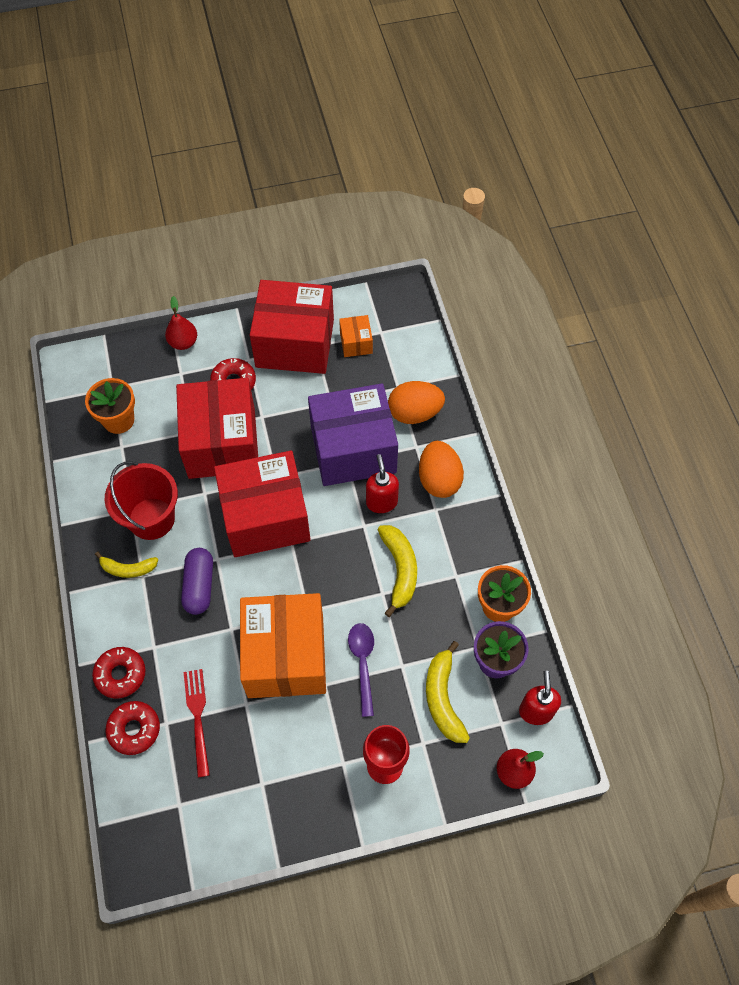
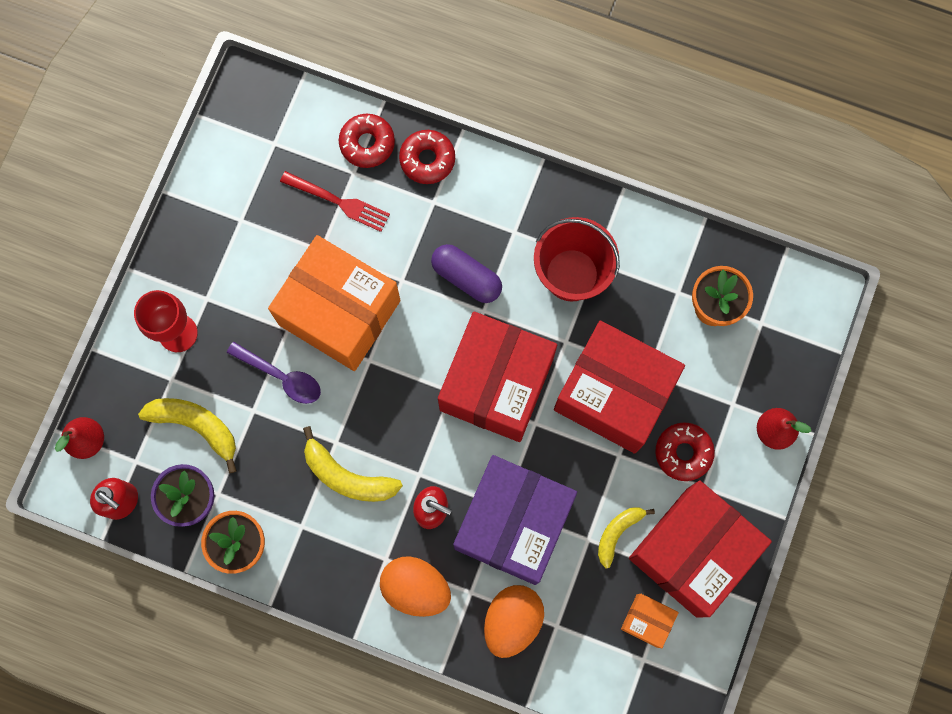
camera: 125 degrees right, 15 degrees up
yellow banana [95,552,158,578] -> yellow banana moved to [598,507,655,568]

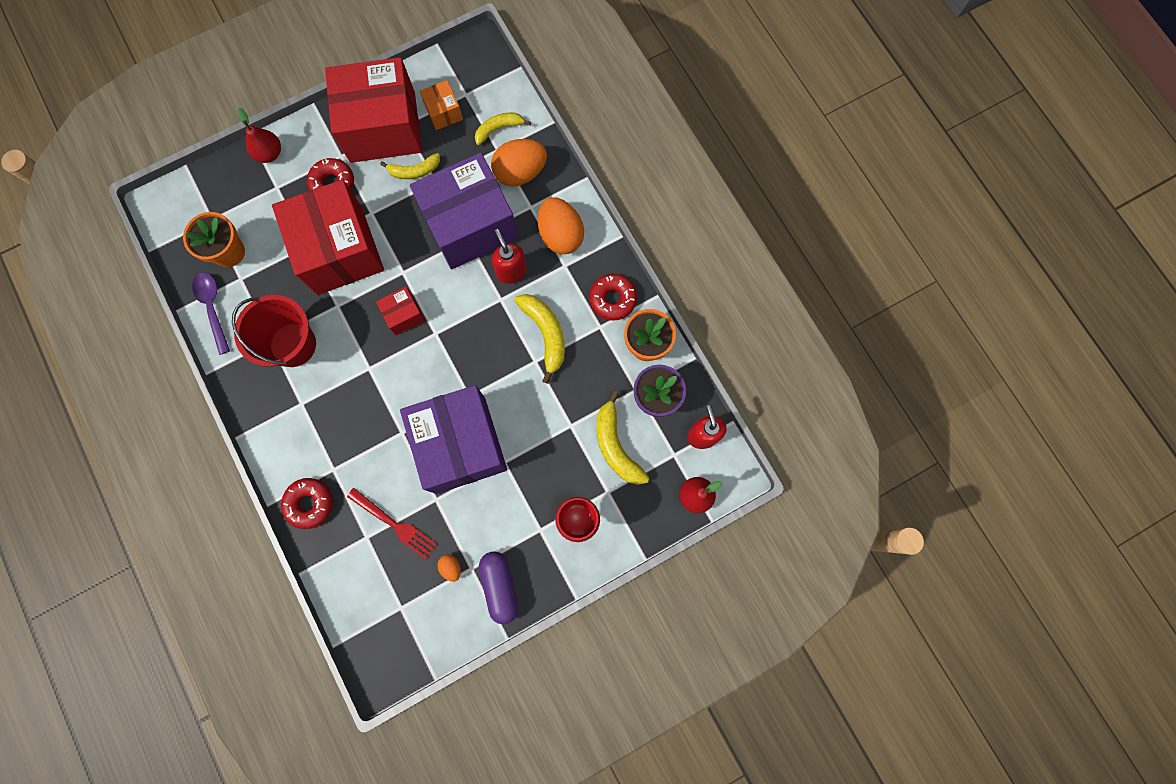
camera: 140 degrees left, 0 degrees up
purple spoon [227,342,321,404] -> purple spoon moved to [192,272,230,355]
orange box [268,235,401,371] -> purple box [400,385,507,494]
red fork [280,171,390,232] -> red fork turned 150 degrees clockwise [347,488,437,559]
red donut [339,114,395,168] -> red donut moved to [589,274,637,321]
purple capsule [431,244,502,303] -> purple capsule moved to [479,551,519,624]
red box [438,312,557,442] -> red box [376,287,425,335], size x0.43
none -> orange egg [438,554,461,582]
none -> yellow banana [475,113,531,145]

